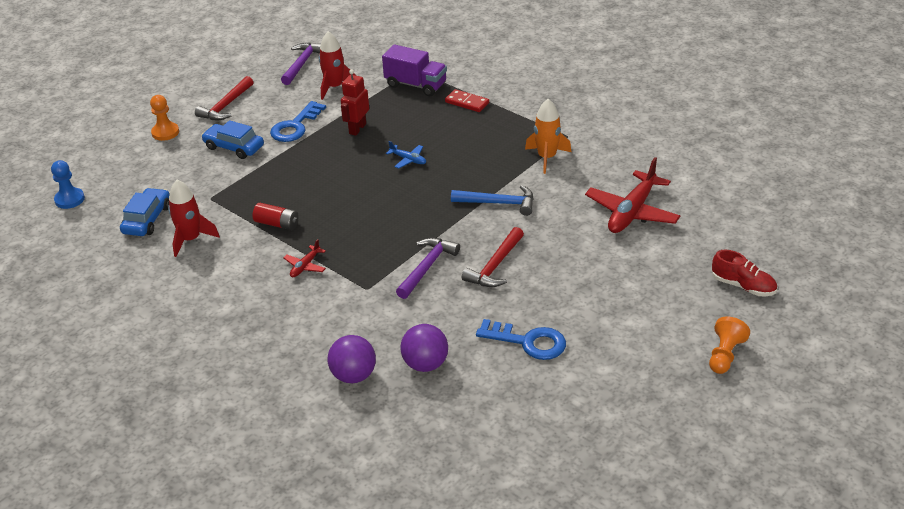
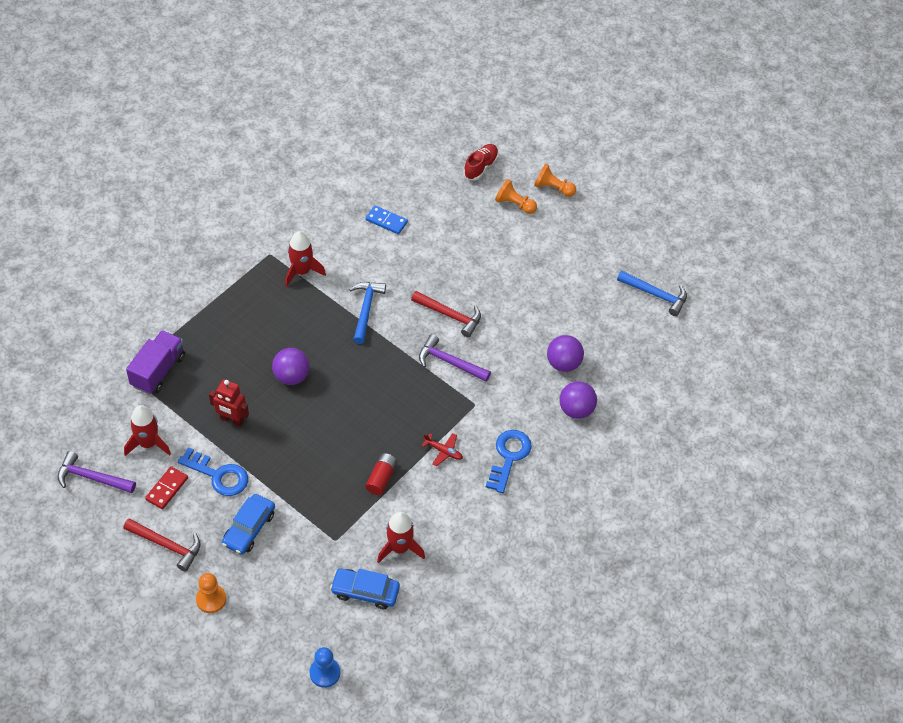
camera: 95 degrees left, 15 degrees up
blue plane [386,141,426,169] -> purple ball [272,348,309,385]
red domino [445,89,489,112] -> red domino moved to [145,466,188,509]
blue key [476,319,566,360] -> blue key moved to [486,430,532,493]
orange rocket [525,99,571,174] -> red rocket [285,231,326,287]
red plane [585,157,680,233] -> blue domino [365,205,408,234]
none -> orange pawn [495,179,537,214]
none -> blue hammer [617,270,687,316]

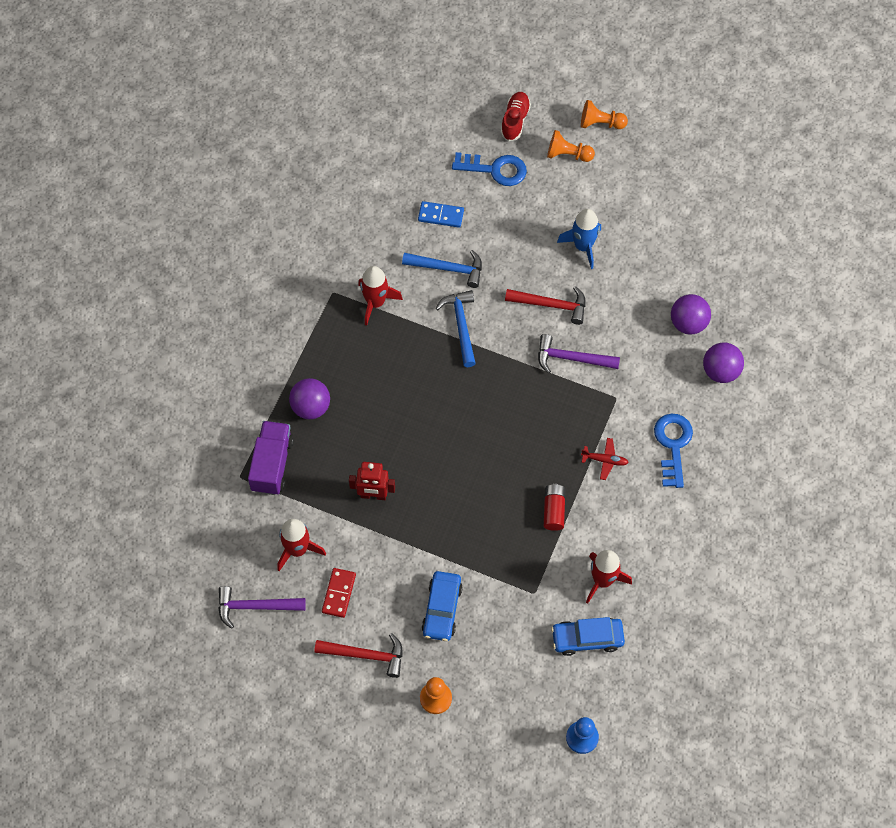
camera: 15 degrees left, 10 degrees up
blue key [178,447,248,496] -> blue key moved to [452,152,527,186]
purple ball [272,348,309,385] -> purple ball moved to [289,378,330,419]
blue hammer [617,270,687,316] -> blue hammer moved to [402,250,482,288]
none -> blue rocket [557,209,601,269]

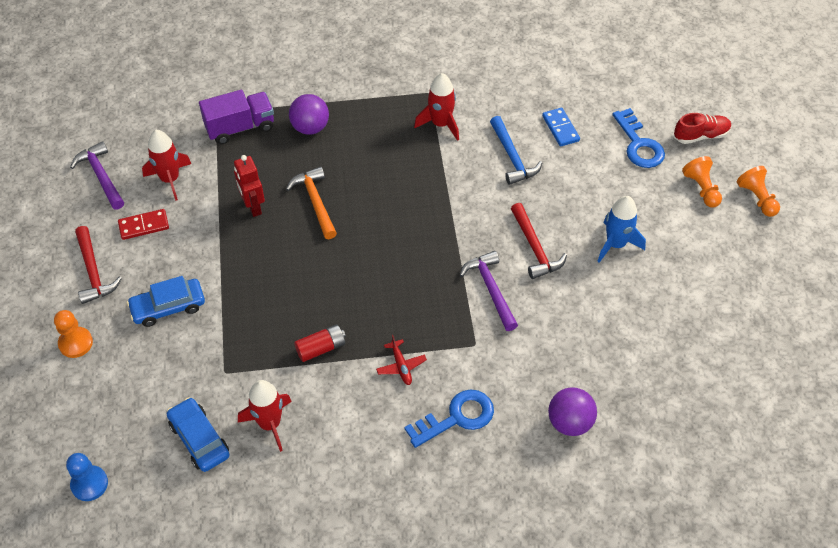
camera: 60 degrees right, 10 degrees down
blue hammer [436,290,476,367] -> none
purple ball [671,294,711,334] -> none
none -> orange hammer [286,167,337,239]

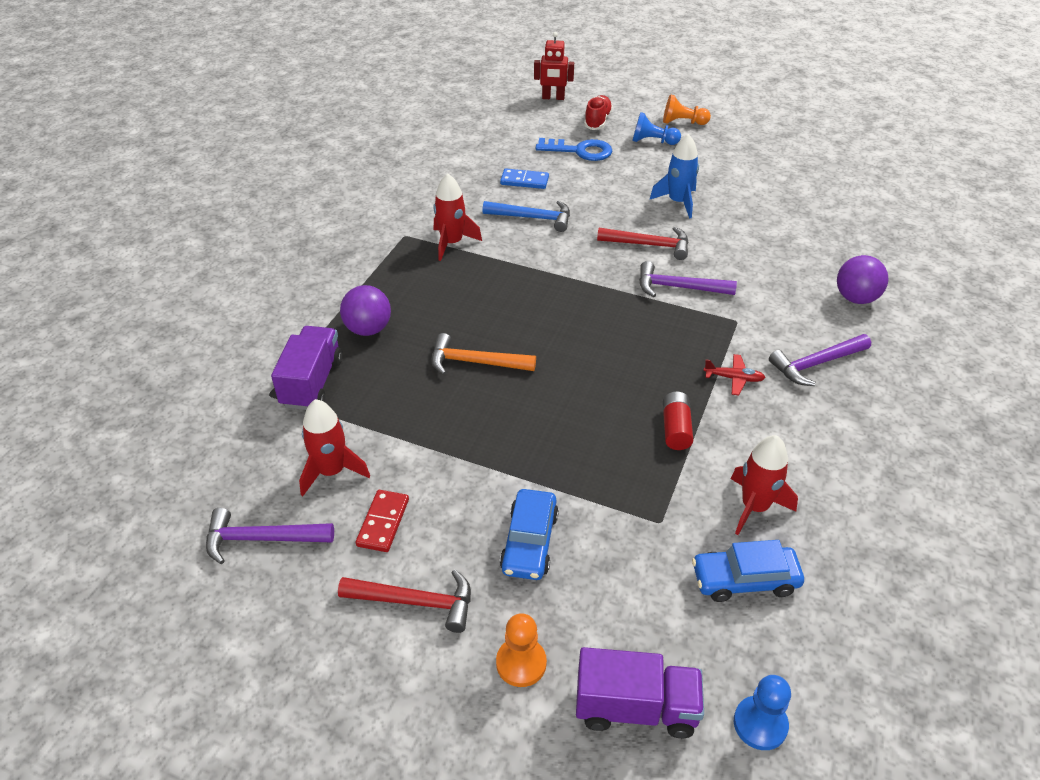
camera: 60 degrees left, 10 degrees down
red robot [234,155,265,217] -> red robot moved to [534,32,574,100]
blue key [404,390,494,448] -> purple hammer [769,334,871,386]
orange pawn [682,156,722,207] -> blue pawn [632,112,681,145]
none -> purple truck [576,647,704,738]

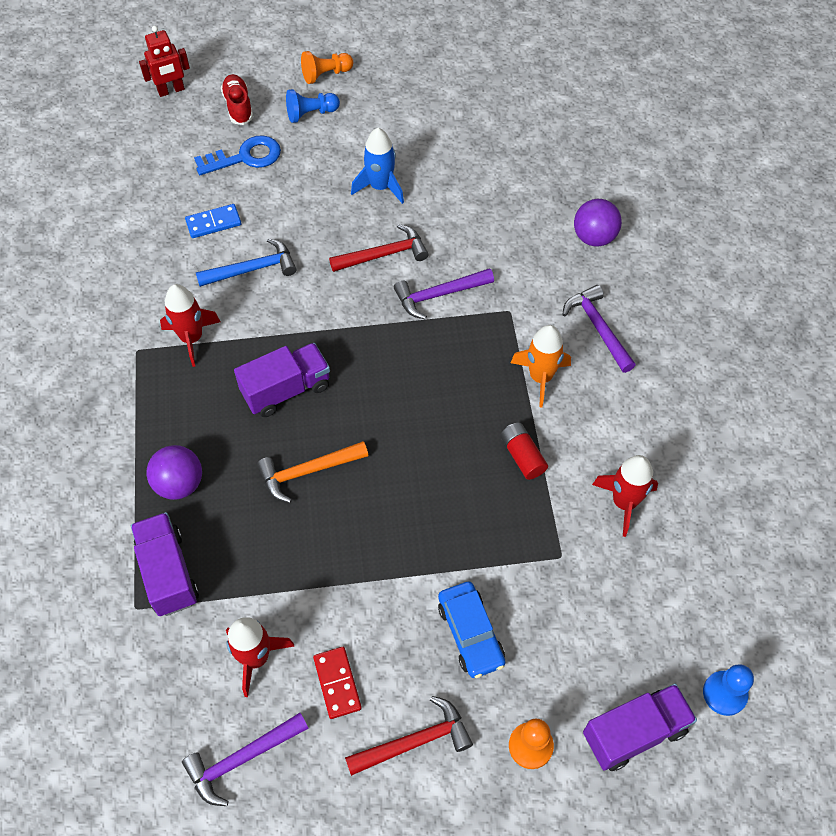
camera: 30 degrees left, 15 degrees up
blue car [692,540,804,602] -> none
red plane [704,354,766,396] -> orange rocket [511,325,571,407]
purple hammer [769,334,871,386] -> purple hammer turned 120 degrees clockwise [562,285,636,373]
none -> purple truck [234,343,330,417]

